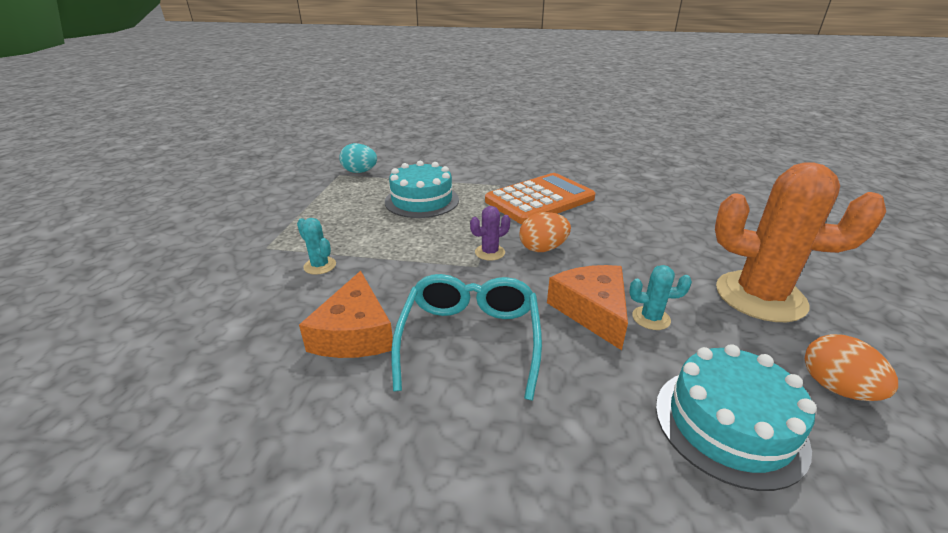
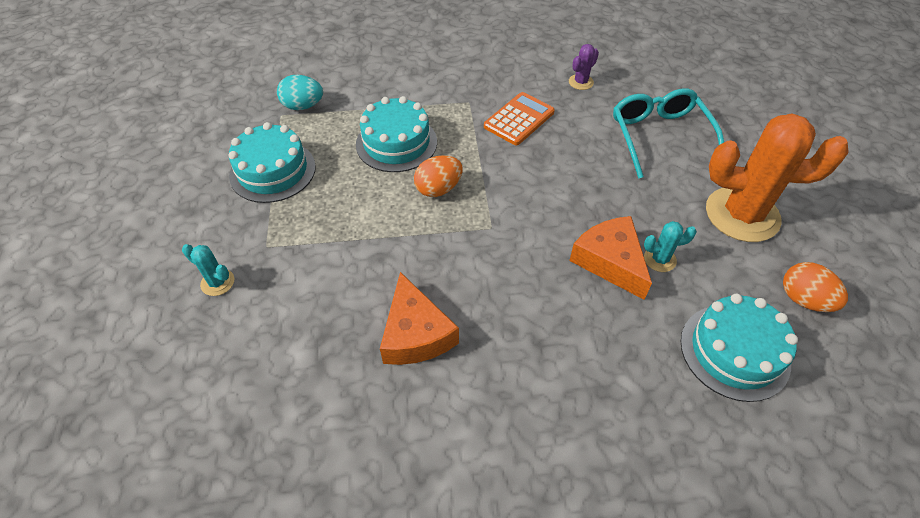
camera: 15 degrees left, 20 degrees up
turquoise cactus [297,218,336,275] -> turquoise cactus moved to [182,244,234,296]
turquoise glasses [391,274,542,401] -> turquoise glasses moved to [613,89,724,179]
purple cactus [470,206,510,261] -> purple cactus moved to [569,44,599,90]
orange calculator [485,173,596,224] -> orange calculator [484,92,555,145], size x0.64
orange egg [519,212,571,252] -> orange egg moved to [414,155,463,197]
none -> turquoise cake [229,122,316,203]

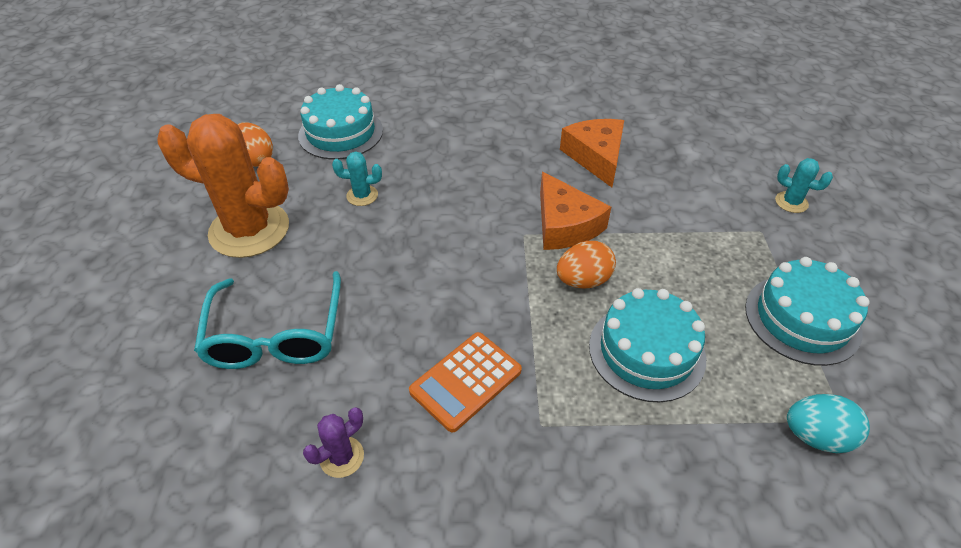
camera: 175 degrees left, 5 degrees down
orange cheese [569,216,652,300] -> orange cheese moved to [540,172,611,250]

